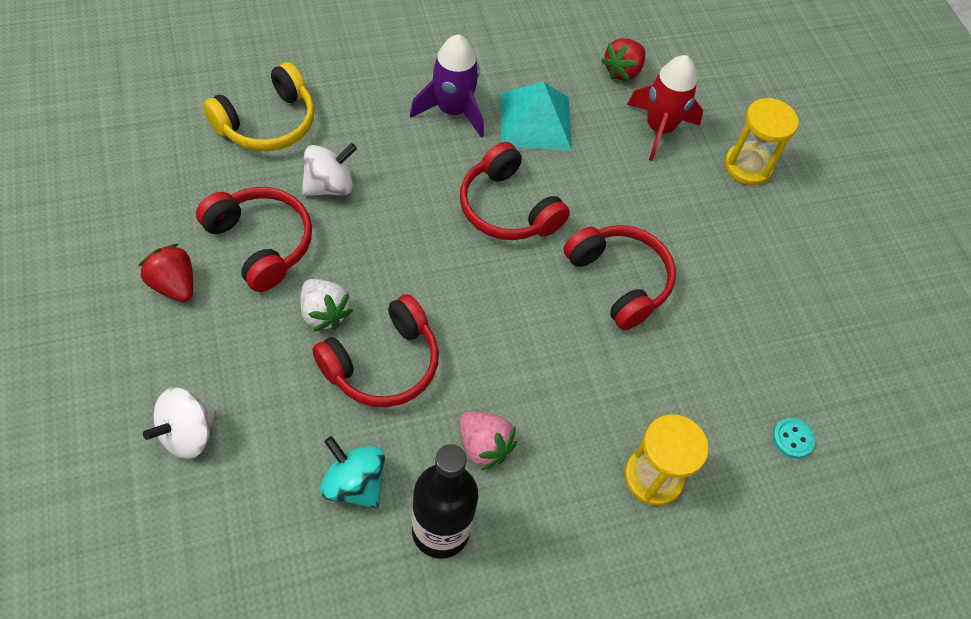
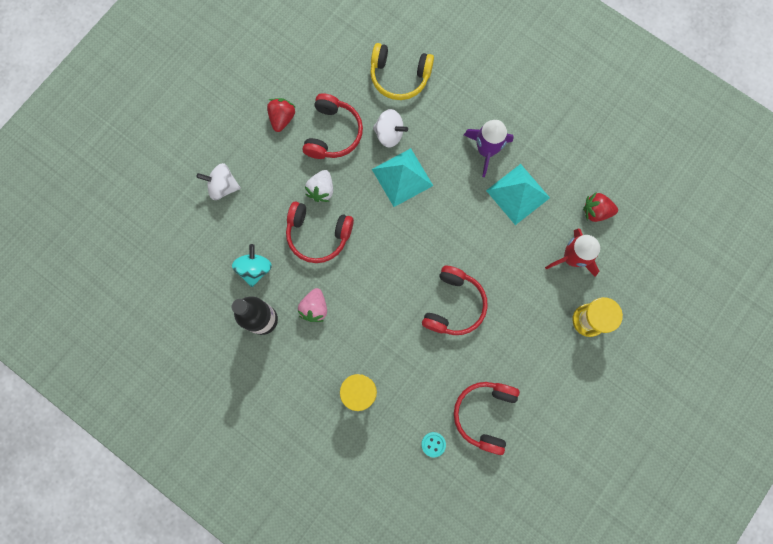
camera: 60 degrees right, 20 degrees up
red headphones [460,142,570,240] -> red headphones moved to [454,382,520,455]
none -> turquoise pyramid [372,148,433,207]

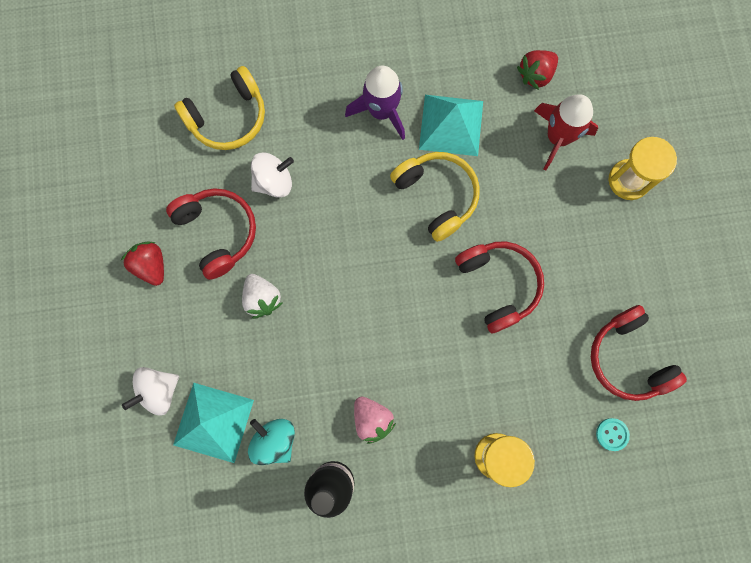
camera: 45 degrees left, 0 degrees up
red headphones [286,202,354,263] -> none
turquoise pyramid [372,148,433,207] -> turquoise pyramid moved to [173,383,254,463]
none -> yellow headphones [390,152,480,242]

